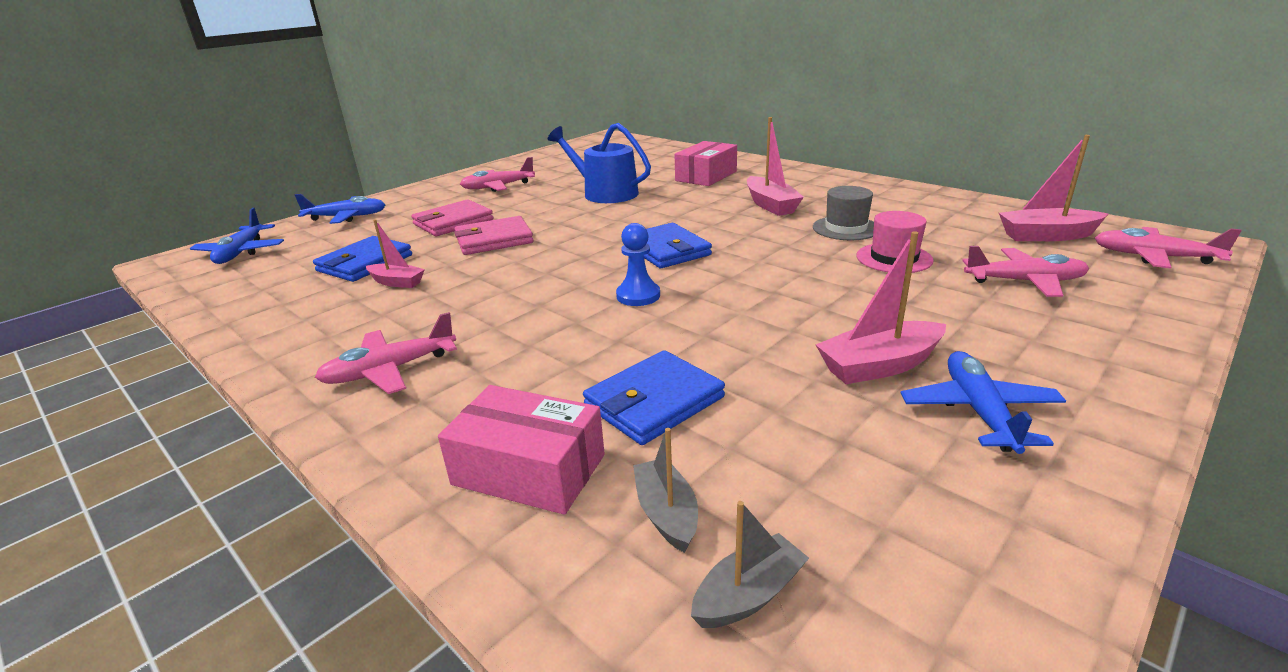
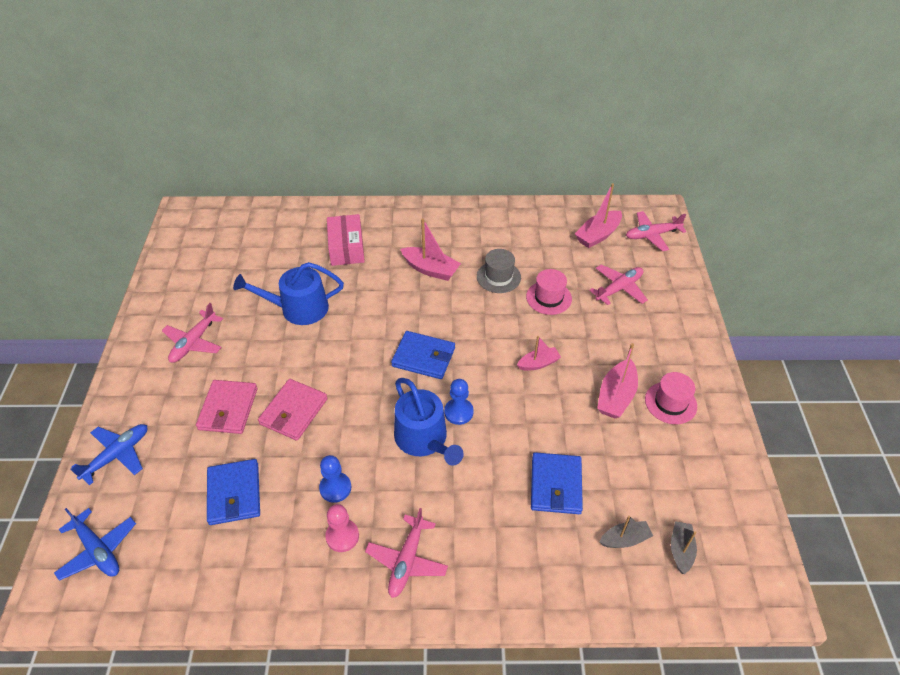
camera: 45 degrees left, 20 degrees up
pink boat [366,220,425,288] -> pink boat moved to [517,336,561,371]
pink box [438,385,605,515] -> none
grey boat [633,428,698,553] -> grey boat turned 135 degrees clockwise [600,516,653,548]
blue plane [901,351,1066,454] -> pink hat [645,372,697,424]
none -> blue pawn [319,455,351,503]
none -> pink pawn [325,504,359,552]
none -> blue watering can [394,378,464,466]

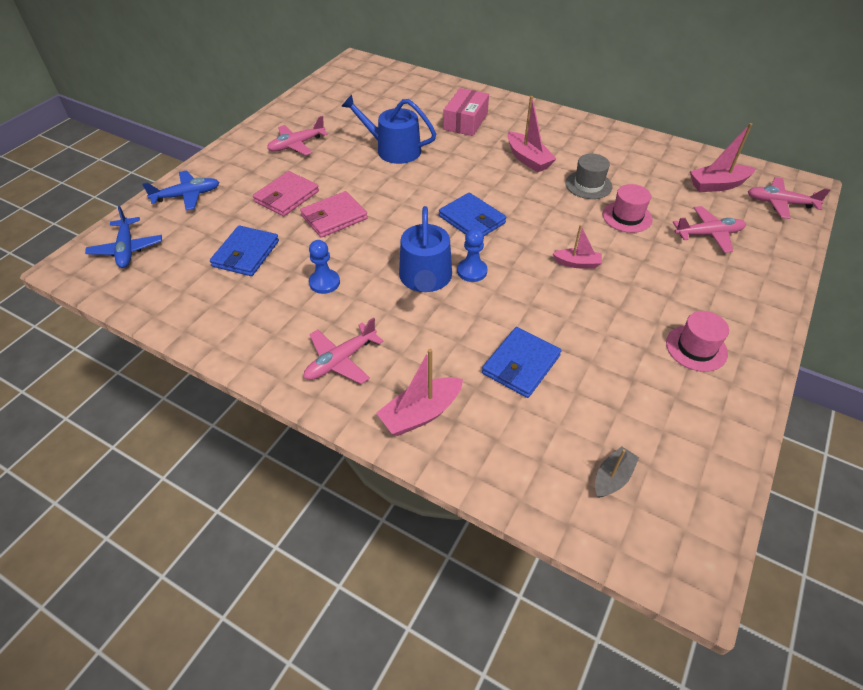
camera: 30 degrees right, 0 degrees up
pink pawn [325,504,359,552] -> none
pink boat [597,343,638,418] -> pink boat moved to [377,349,463,436]
grey boat [600,516,653,548] -> none

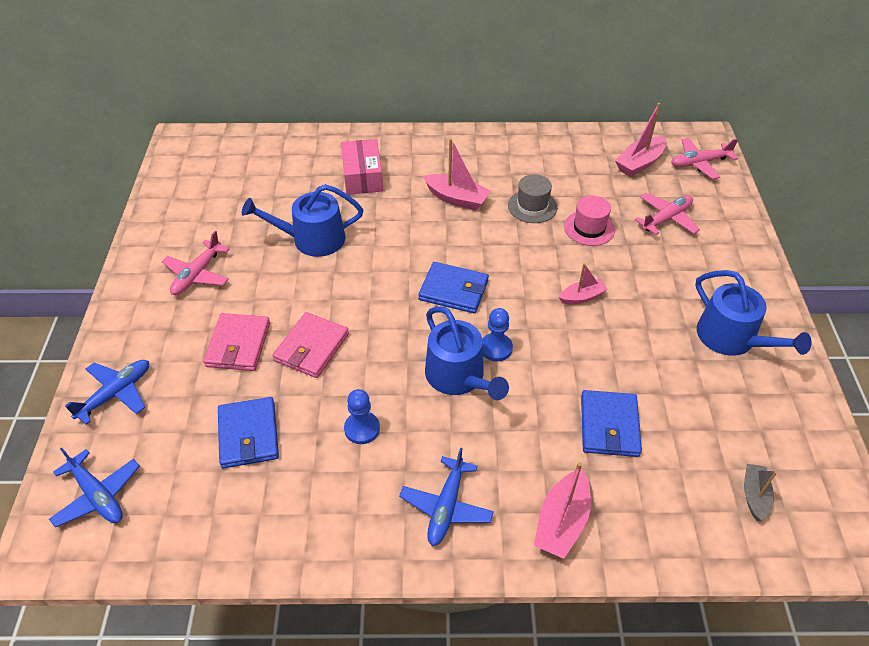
camera: 30 degrees left, 0 degrees up
pink plane [304,317,384,384] -> blue plane [399,448,494,546]
pink hat [666,311,729,372] -> blue watering can [695,270,812,356]

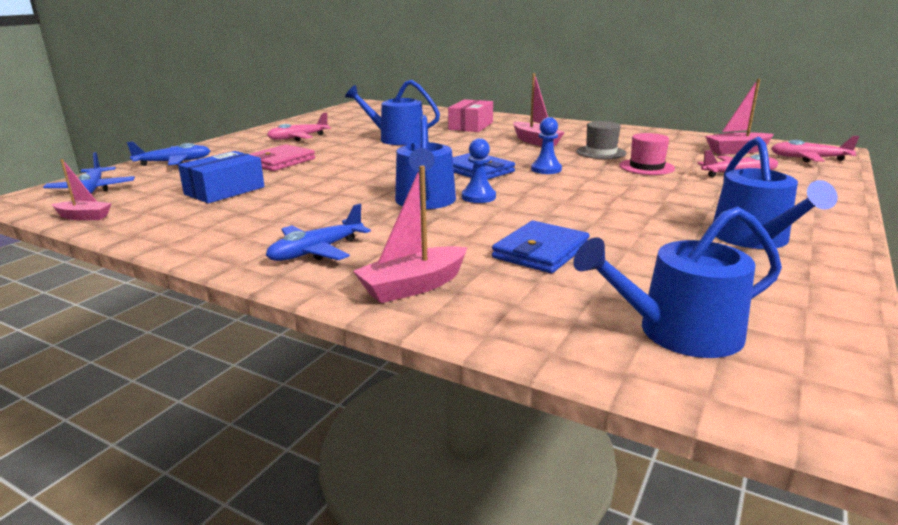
camera: 30 degrees right, 25 degrees down
blue wallet [218,397,279,468] -> blue box [178,151,265,203]
pink wallet [272,312,349,378] -> none
blue pawn [344,389,380,444] -> blue pawn moved to [531,117,562,174]
pink boat [559,263,608,304] -> pink boat moved to [52,159,112,220]
grey boat [744,464,777,521] -> blue watering can [573,206,782,358]

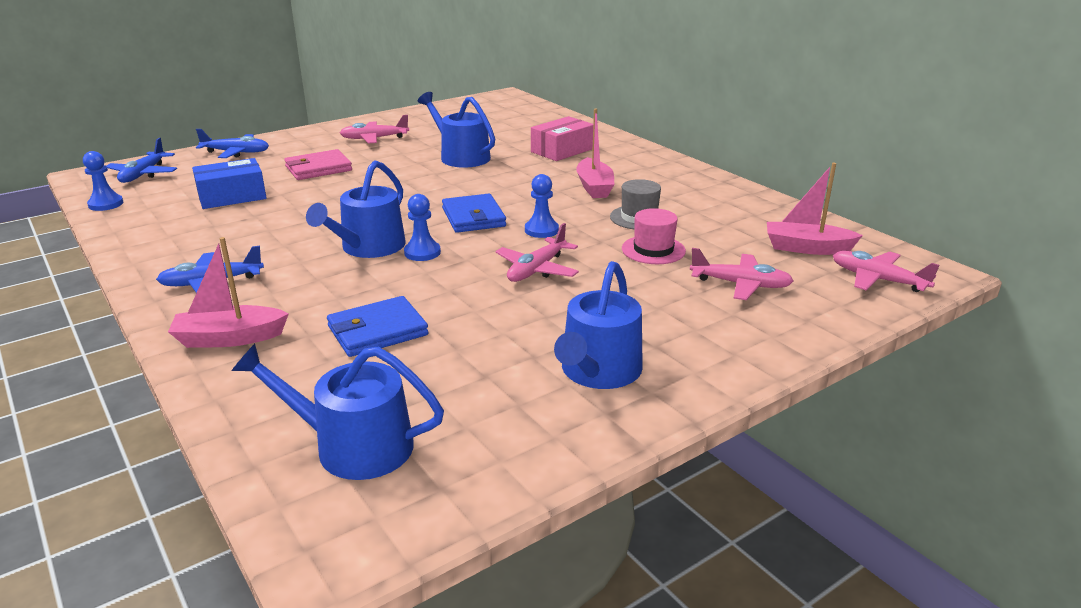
camera: 25 degrees right, 5 degrees up
pink boat [52,159,112,220] -> blue pawn [83,151,123,211]
none -> pink plane [496,223,579,282]

